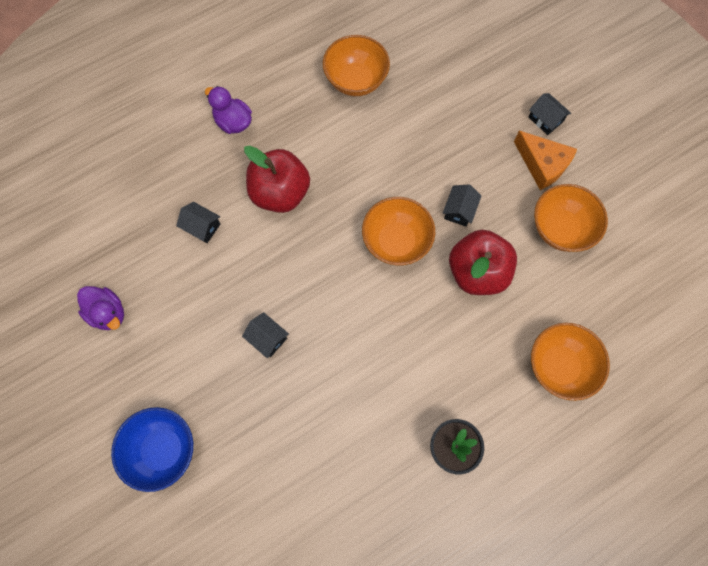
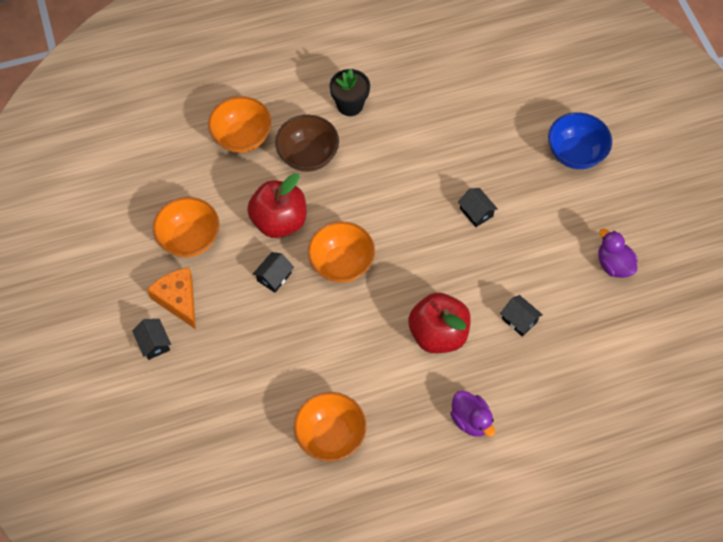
camera: 165 degrees left, 10 degrees down
none -> brown bowl [275,115,339,172]

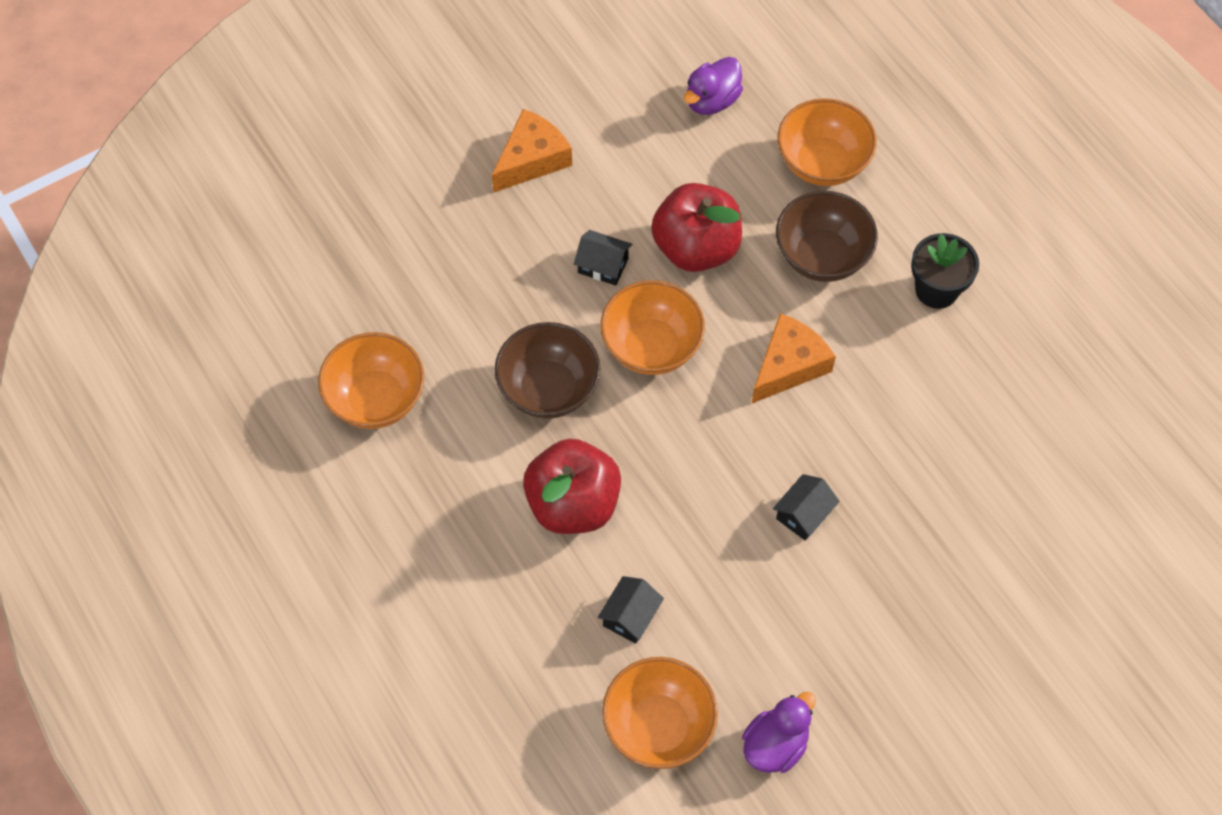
camera: 75 degrees right, 0 degrees up
black house [132,319,171,360] -> none
orange bowl [153,197,220,257] -> orange bowl moved to [602,657,718,769]
purple duck [450,390,495,437] -> purple duck moved to [684,57,743,115]
blue bowl [548,112,612,169] -> none
none -> brown bowl [495,322,600,419]
none -> orange cheese [752,313,836,403]

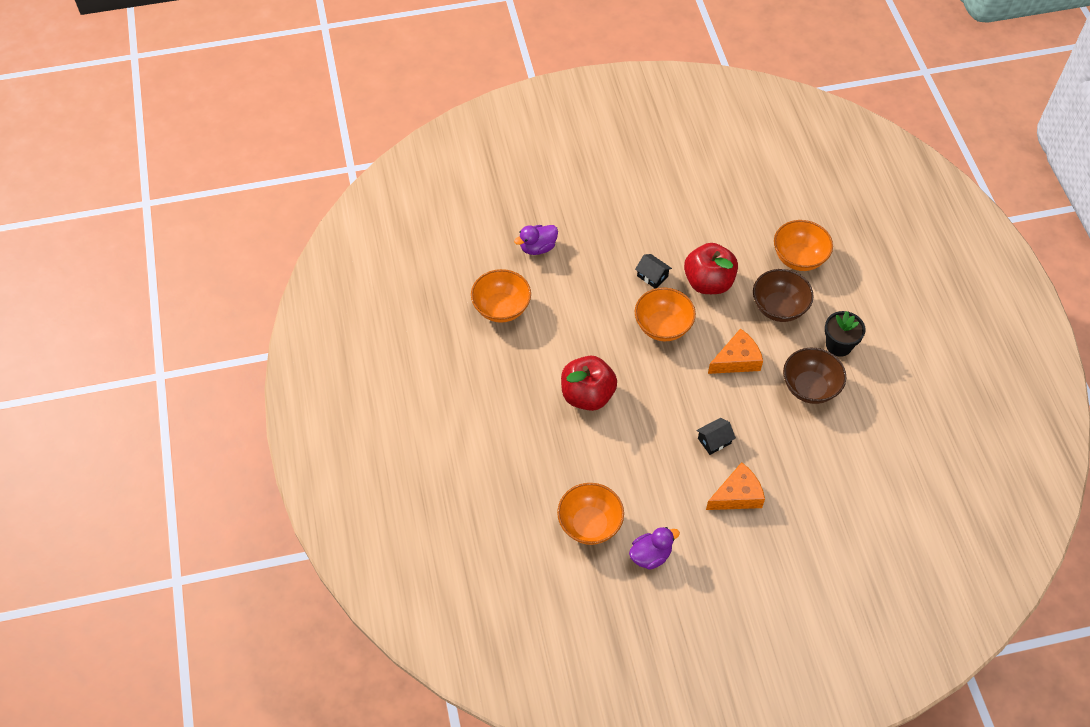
camera: 20 degrees right, 5 degrees down
orange cheese [492,109,572,193] -> orange cheese moved to [706,462,765,510]
brown bowl [495,322,600,419] -> brown bowl moved to [783,348,846,404]
black house [598,576,664,644] -> none
purple duck [684,57,743,115] -> purple duck moved to [514,225,558,255]

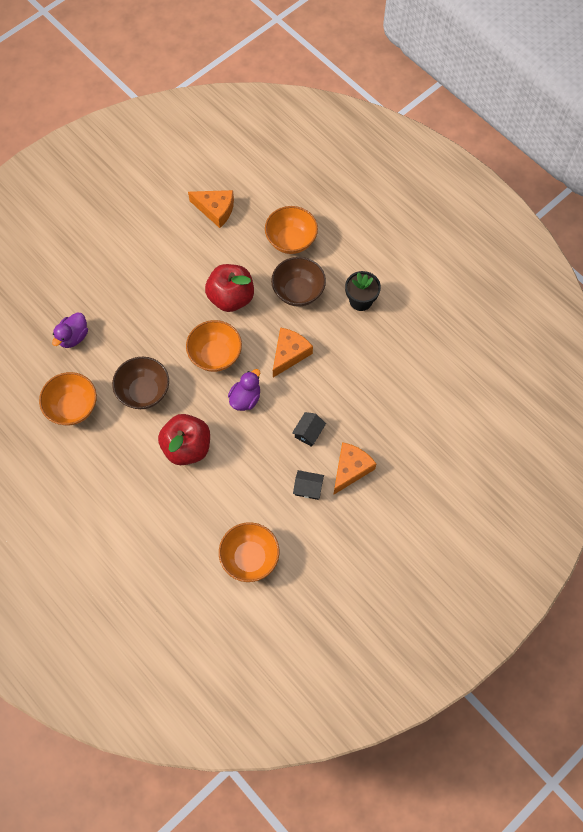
camera: 30 degrees left, 10 degrees up
purple duck [629,527,680,570] -> purple duck moved to [228,369,260,411]
black house [635,254,672,289] -> black house moved to [293,470,324,500]
brown bowl [783,348,846,404] -> brown bowl moved to [112,357,169,409]
none -> orange cheese [188,190,234,228]

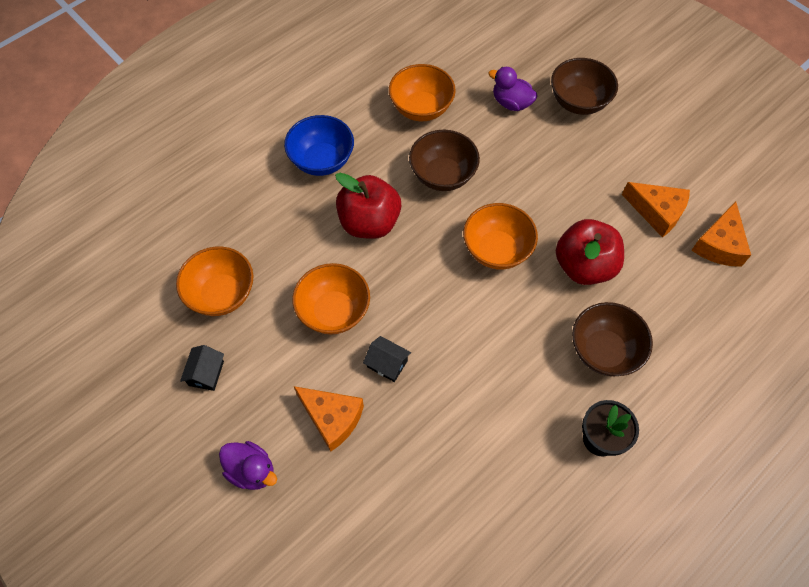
camera: 90 degrees right, 5 degrees down
purple duck [228,369,260,411] -> purple duck moved to [219,441,277,490]
orange bowl [265,206,318,254] -> orange bowl moved to [292,263,370,334]
orange cheese [273,327,313,378] -> orange cheese moved to [622,182,690,238]
black house [293,470,324,500] -> black house moved to [180,345,224,391]
none -> blue bowl [284,115,354,176]
none -> brown bowl [551,58,618,115]

